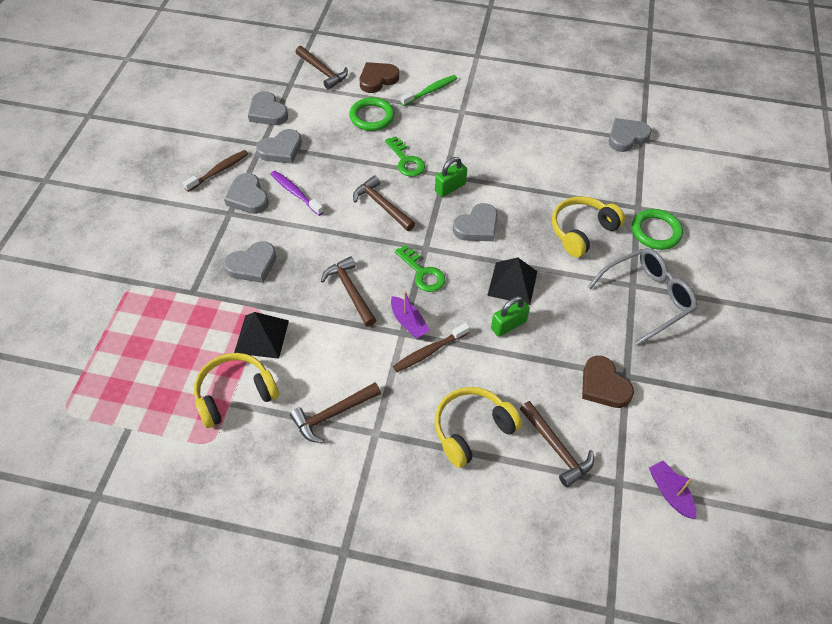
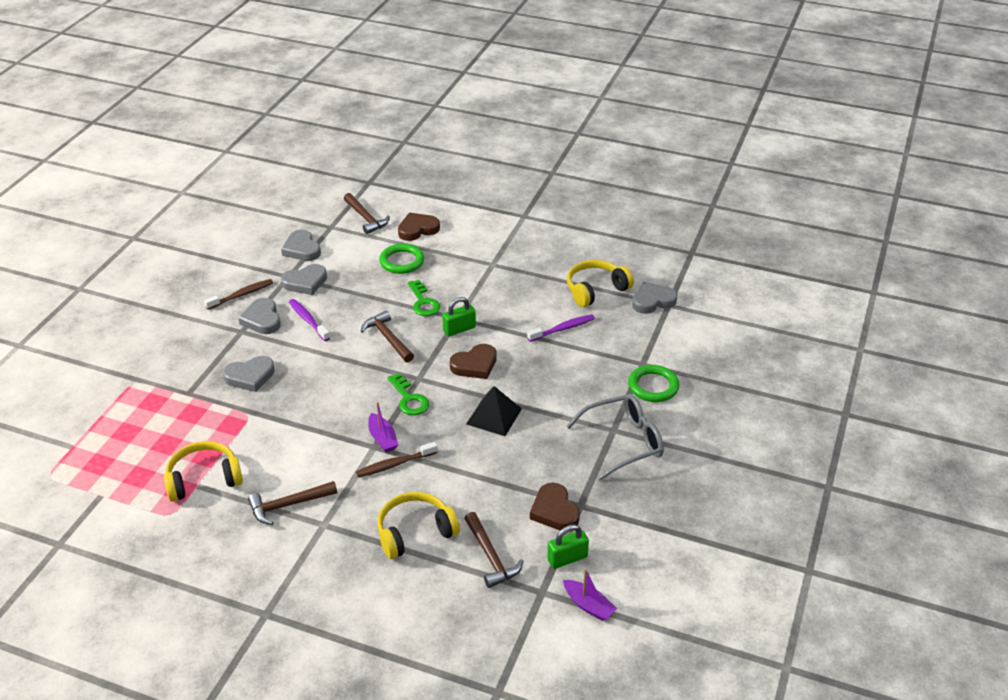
camera: 10 degrees right, 15 degrees down
black pyramid [234,312,289,359] -> none
brown hammer [321,256,376,327] -> none
green toothbrush [401,75,457,106] -> none
grey heart [453,203,498,241] -> brown heart [450,344,497,379]
green padlock [491,296,530,337] -> green padlock moved to [547,524,589,569]
yellow headphones [552,196,625,257] -> yellow headphones moved to [567,260,634,307]
purple boat [649,460,697,519] -> purple boat turned 150 degrees clockwise [563,569,617,621]
none -> purple toothbrush [527,314,595,342]

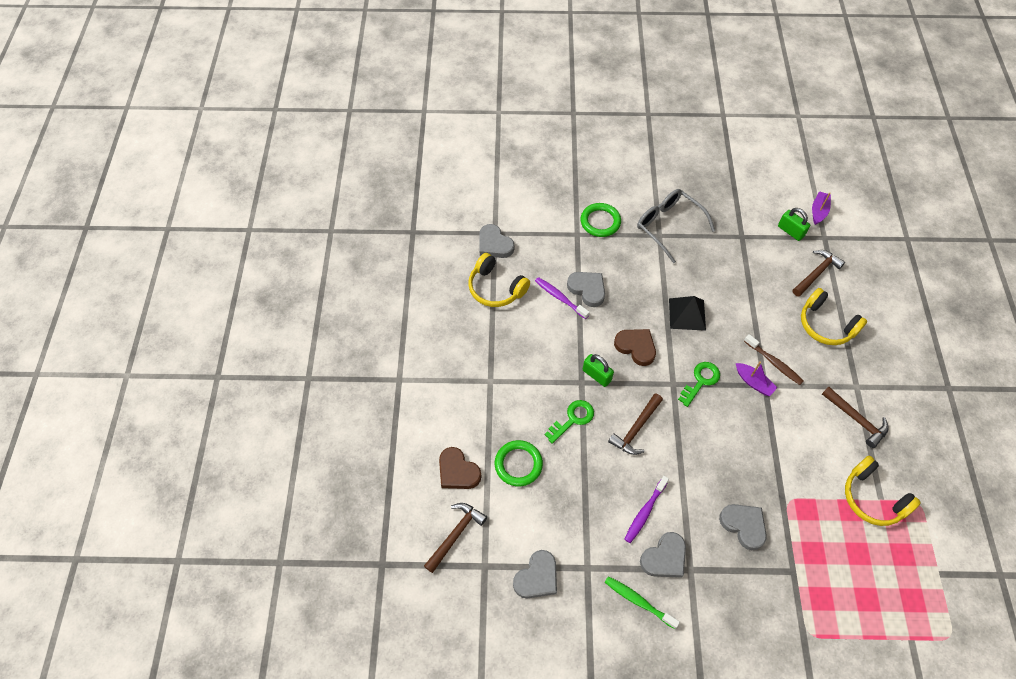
camera: 110 degrees left, 20 degrees up
brown toothbrush [204,279,273,310] -> green toothbrush [605,576,680,629]
grey heart [281,264,327,295] -> grey heart moved to [567,272,605,307]
purple boat [368,402,399,452] -> purple boat turned 90 degrees clockwise [736,361,777,396]
brown heart [530,483,580,530] -> none

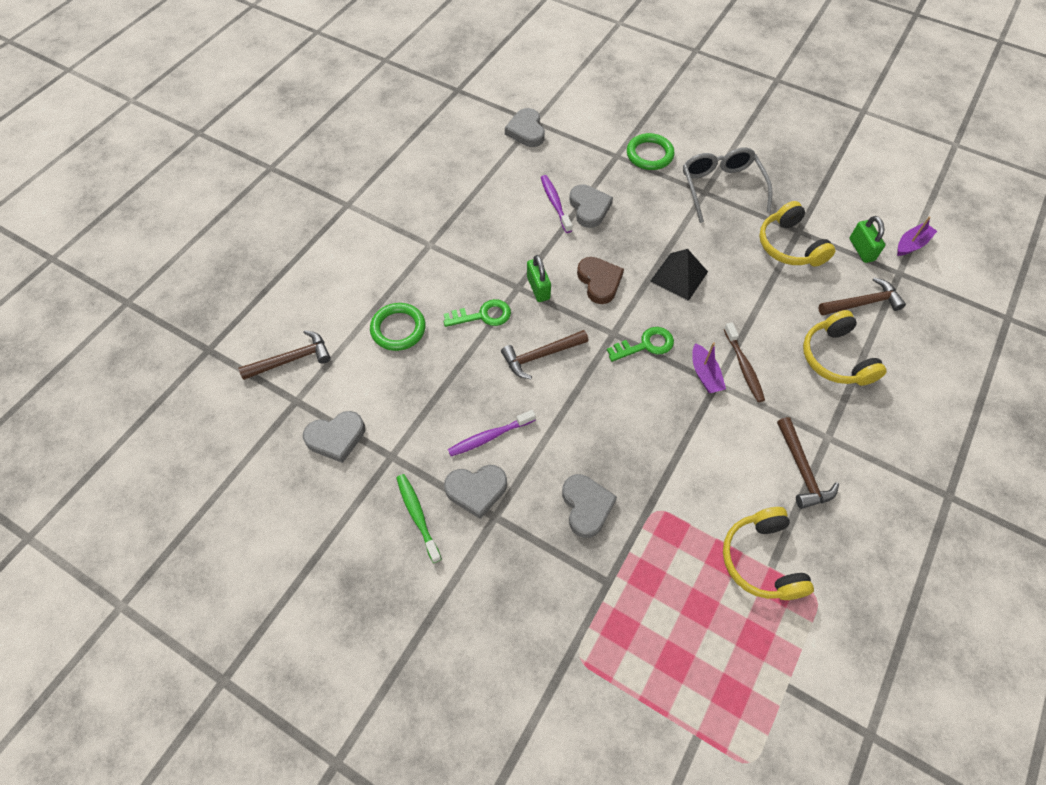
camera: 30 degrees right, 0 degrees up
brown heart [439,447,482,489] -> none
yellow headphones [468,253,530,307] -> yellow headphones moved to [759,201,835,267]

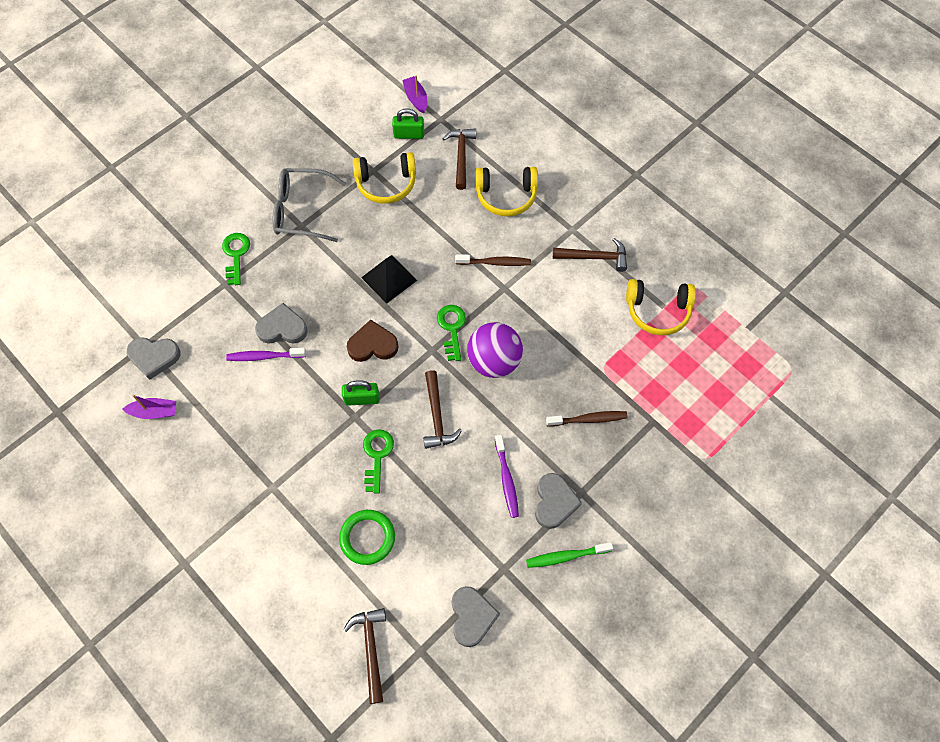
camera: 75 degrees left, 5 degrees up
grey heart [562,474,617,538] -> brown toothbrush [546,411,628,427]
green ring [627,133,675,170] -> green key [222,233,250,285]
purple boat [692,342,726,393] -> purple boat moved to [123,395,176,419]
none -> purple ball [467,322,523,378]

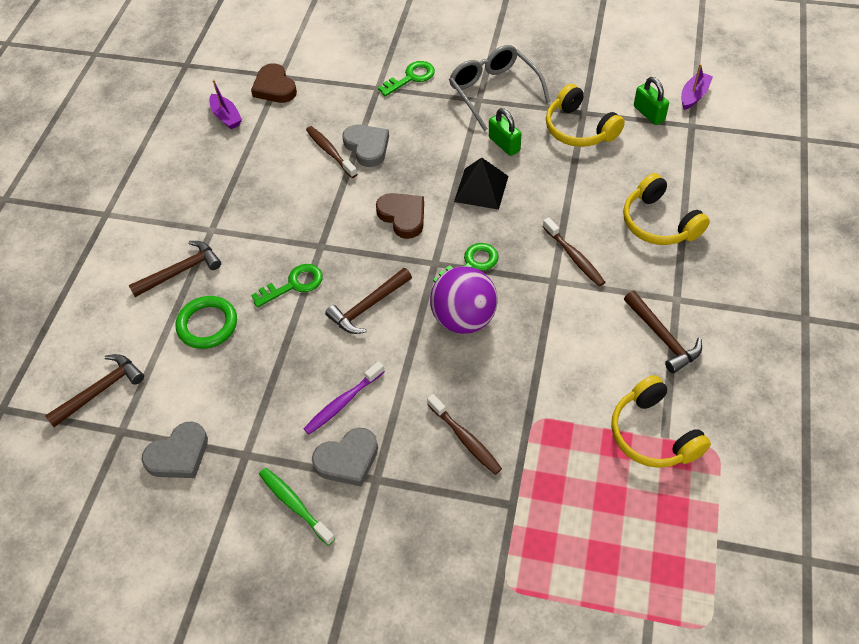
camera: 60 degrees right, 10 degrees down
grey heart [127,337,180,380] -> brown heart [251,63,297,103]
purple toothbrush [226,348,306,361] -> brown toothbrush [306,126,358,178]
green padlock [342,380,380,406] -> green padlock moved to [489,108,521,156]
brown hammer [442,128,476,190] -> brown hammer moved to [129,241,221,297]

